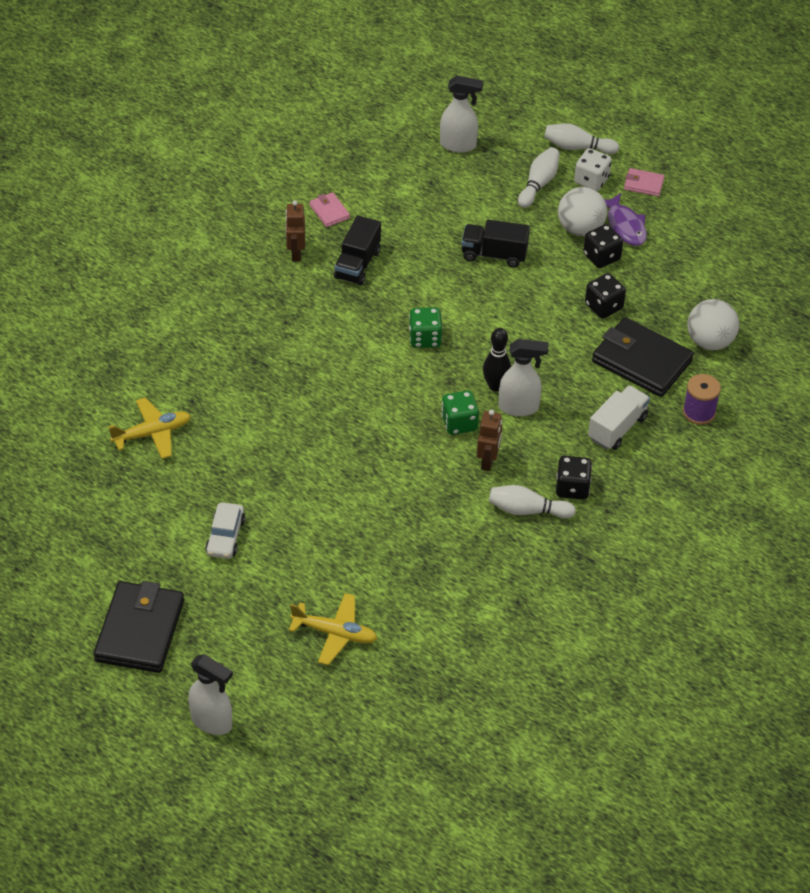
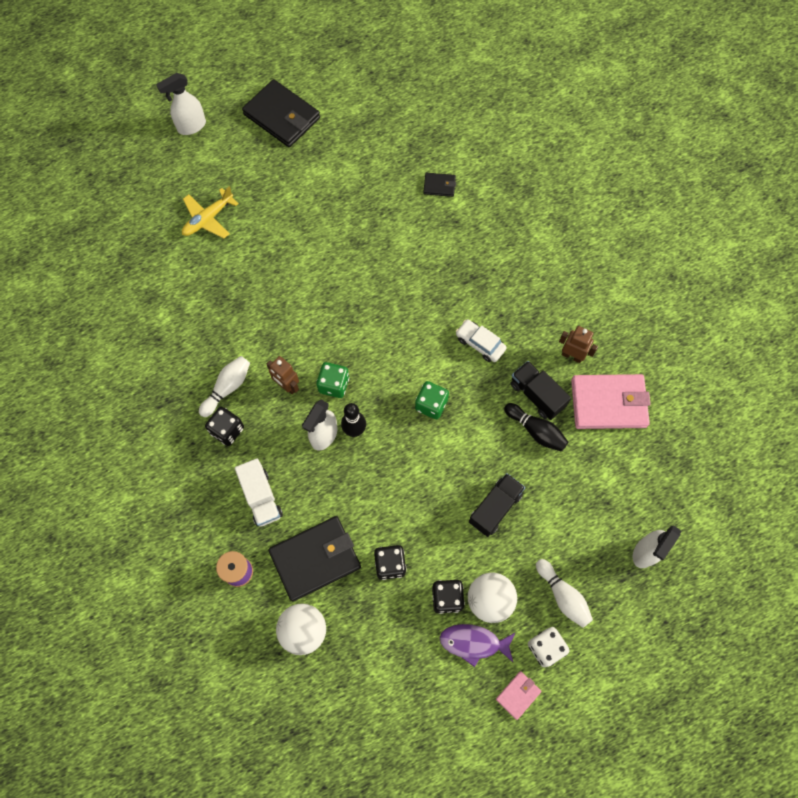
camera: 120 degrees right, 20 degrees up
yellow plane [108,398,191,459] -> black wallet [423,173,456,197]
white car [205,502,245,559] -> white car moved to [456,320,507,362]
pink wallet [309,192,350,227] -> pink wallet [571,374,651,429], size x2.13
white bowling pin [544,123,619,154] -> none
none -> black bowling pin [504,403,568,452]

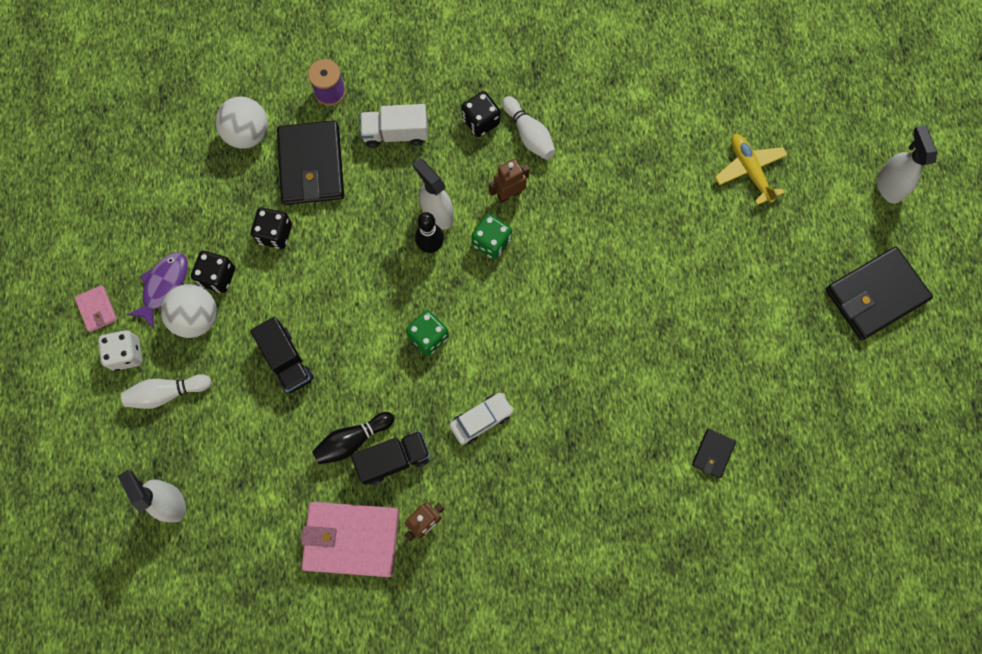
camera: 110 degrees right, 5 degrees up
pink wallet [571,374,651,429] -> pink wallet turned 75 degrees clockwise [301,502,399,577]

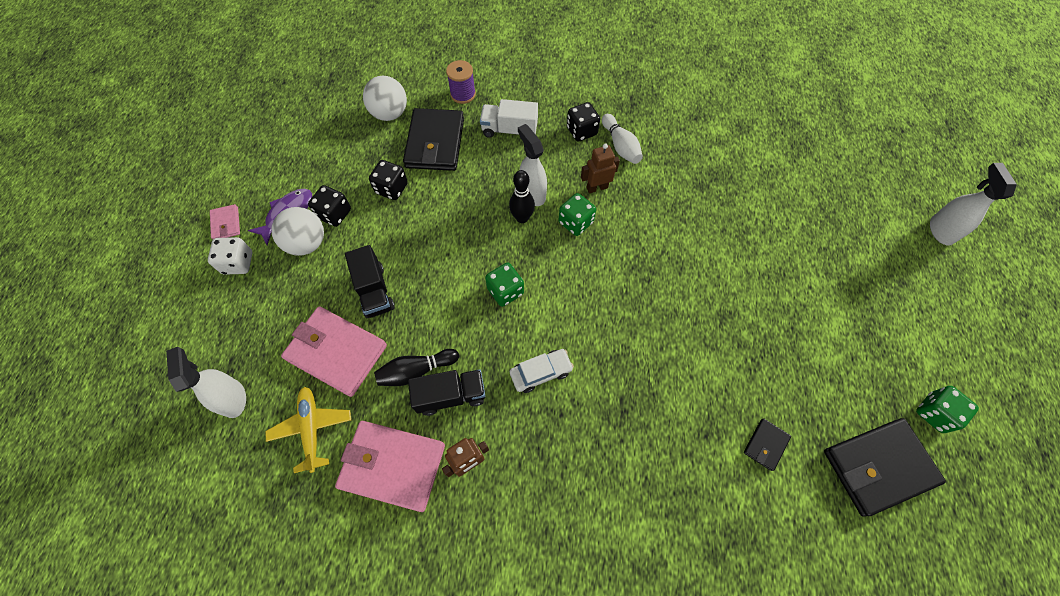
camera: 10 degrees right, 10 degrees down
white bowling pin [121,374,212,409] -> none
yellow plane [715,134,788,205] -> yellow plane moved to [265,387,351,473]
black wallet [825,247,933,340] -> black wallet moved to [824,418,946,517]
none -> pink wallet [281,306,387,397]
none -> green dice [916,386,979,433]

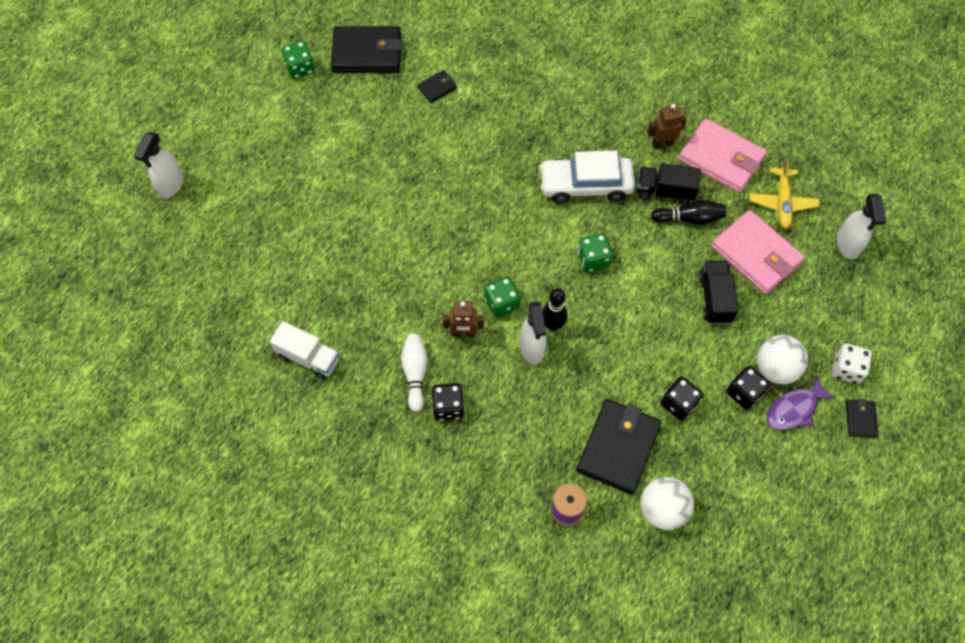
camera: 160 degrees left, 0 degrees up
pink wallet [210,204,240,239] -> black wallet [846,399,879,438]
white truck [480,99,538,140] -> white truck moved to [269,321,339,380]
white car [510,349,574,393] -> white car [539,150,635,204], size x1.76

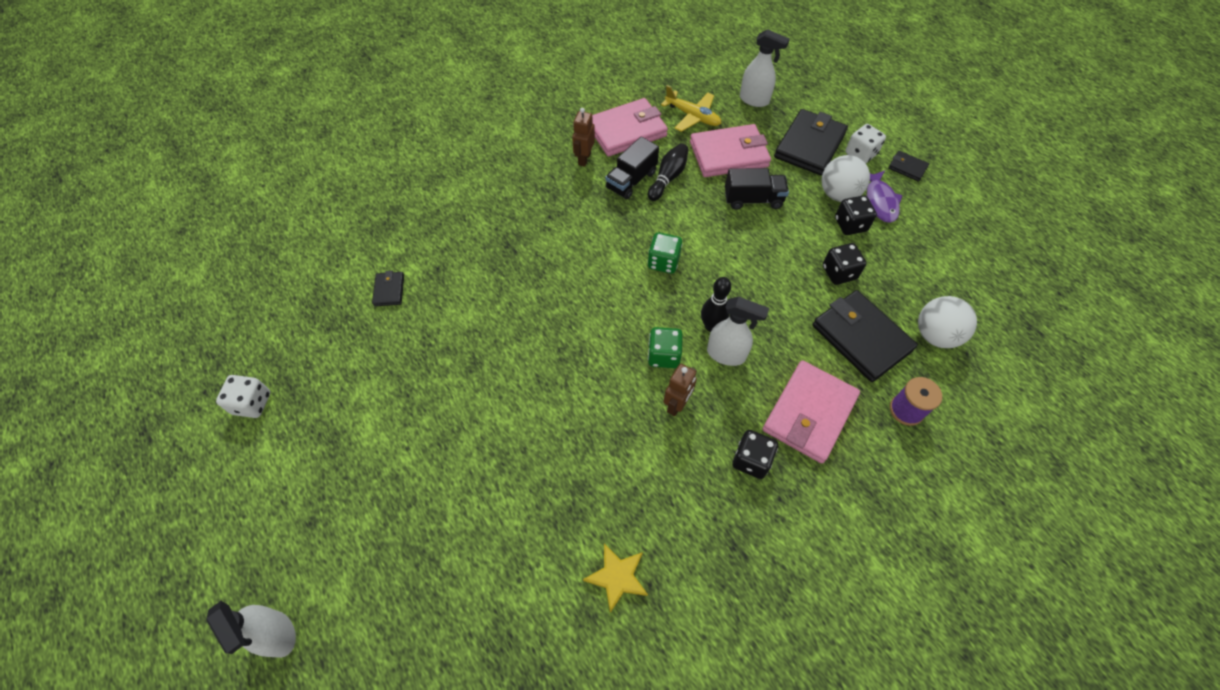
camera: 60 degrees left, 5 degrees down
white truck [269,321,339,380] -> yellow star [583,544,648,613]
green dice [282,41,315,79] -> white dice [216,375,270,418]
black wallet [331,26,402,73] -> black wallet moved to [774,109,848,175]
white bowling pin [401,334,428,412] -> none
white car [539,150,635,204] -> none
black truck [698,261,738,324] -> black truck turned 150 degrees clockwise [725,168,789,210]
none -> pink wallet [763,360,860,464]

